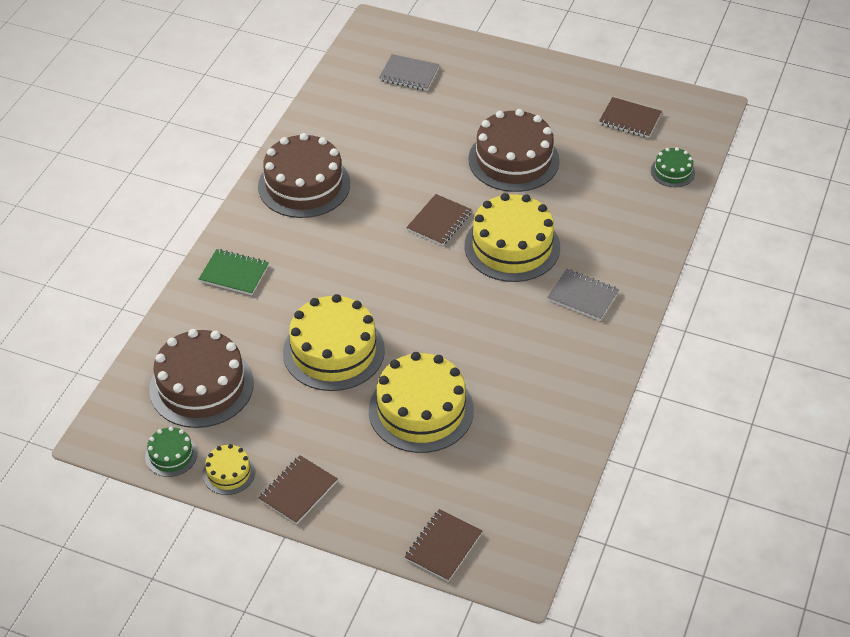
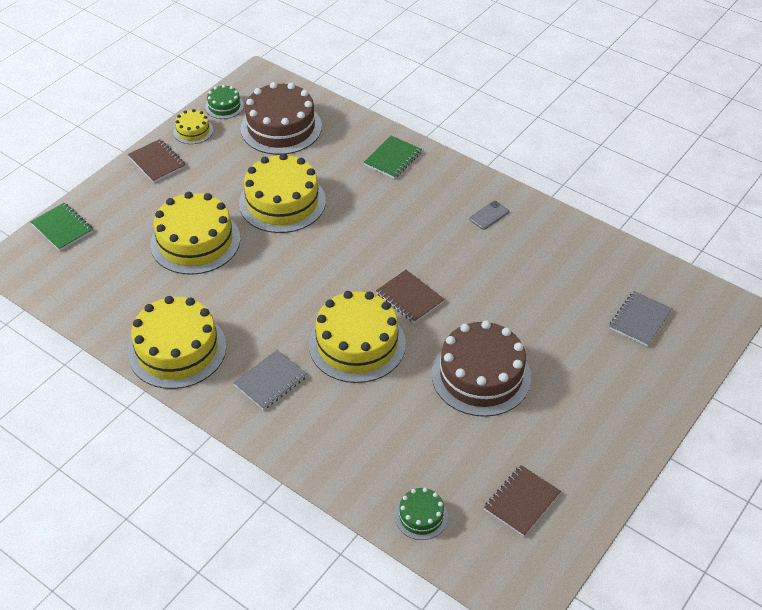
camera: 105 degrees right, 0 degrees up
brown cake [258,133,350,218] -> grey phone [469,201,509,230]
brown notebook [405,509,482,582] -> green notebook [30,203,93,251]
none -> yellow cake [128,296,226,389]

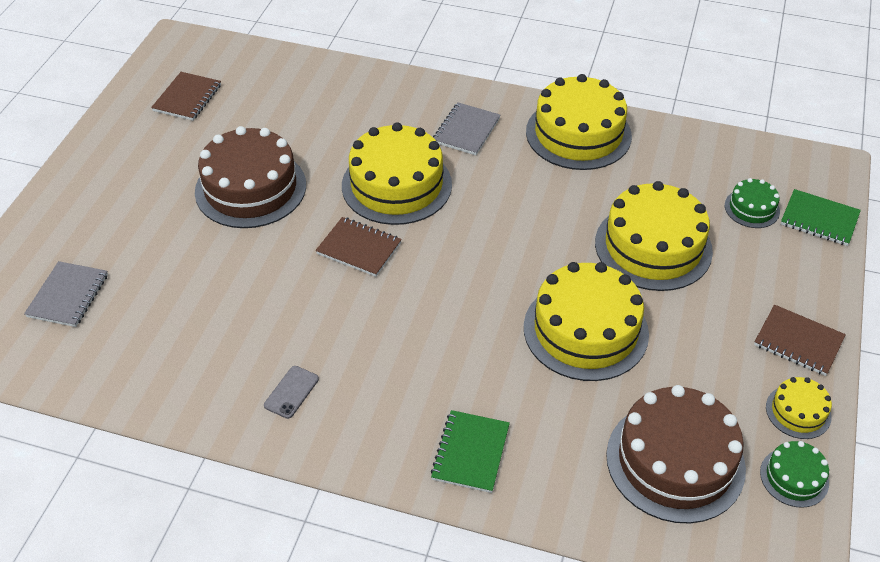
camera: 160 degrees right, 0 degrees up
green cake [395,488,448,540] -> green cake moved to [725,178,780,228]

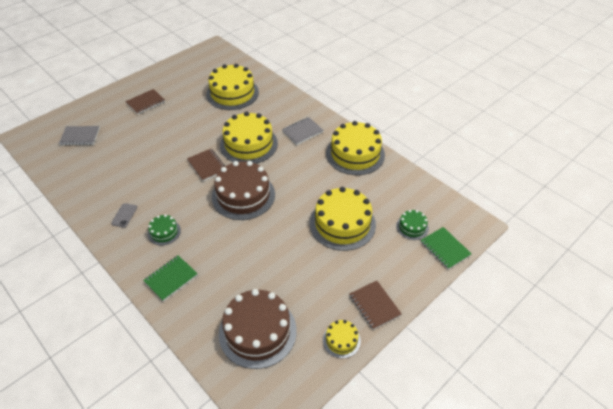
camera: 30 degrees right, 0 degrees up
grey notebook [24,261,108,327] -> grey notebook turned 45 degrees clockwise [59,126,100,146]
brown notebook [151,72,221,121] -> brown notebook moved to [125,89,165,115]
brown cake [195,126,306,228] -> brown cake moved to [212,161,275,220]
grey phone [264,366,319,419] -> grey phone turned 45 degrees counterclockwise [111,203,137,228]
yellow cake [524,262,649,381] -> yellow cake moved to [206,64,259,110]
green cake [760,441,829,508] -> green cake moved to [148,214,181,245]

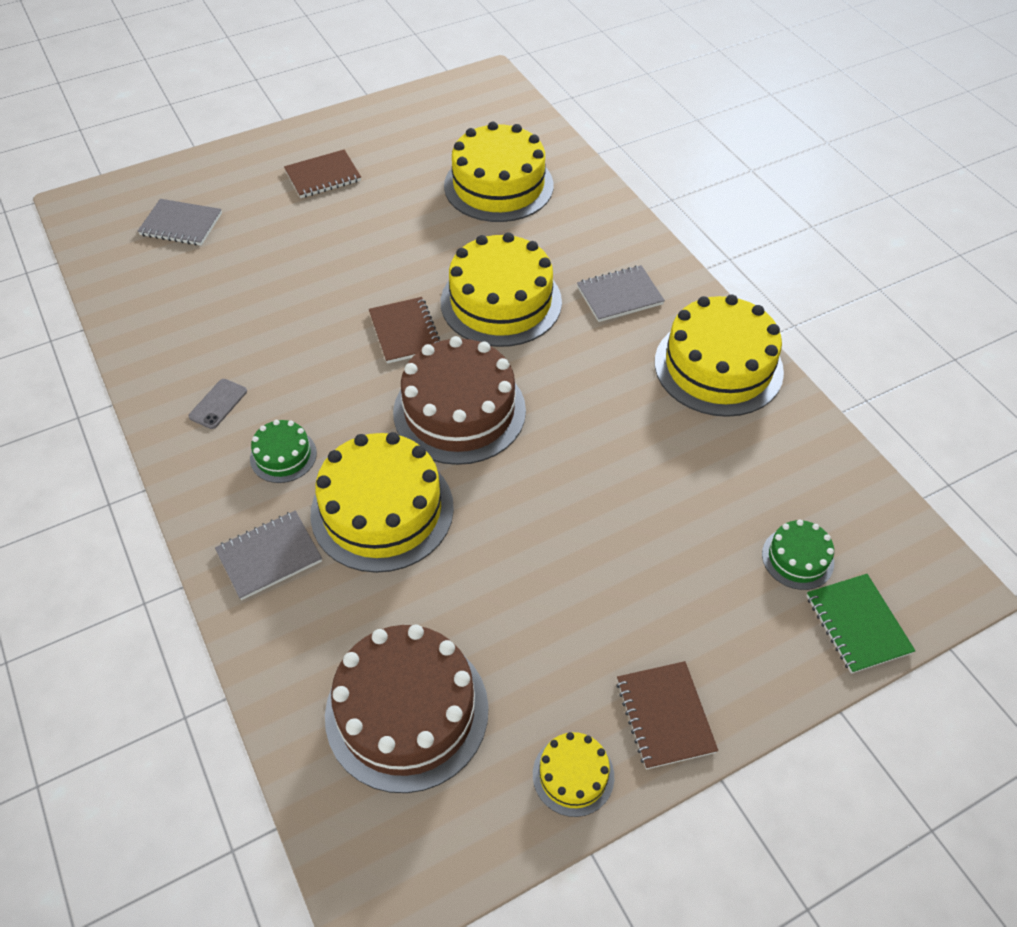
camera: 15 degrees right, 5 degrees up
green notebook [143,255,198,301] -> grey notebook [215,511,322,600]
yellow cake [310,187,376,251] -> yellow cake moved to [310,432,454,573]

